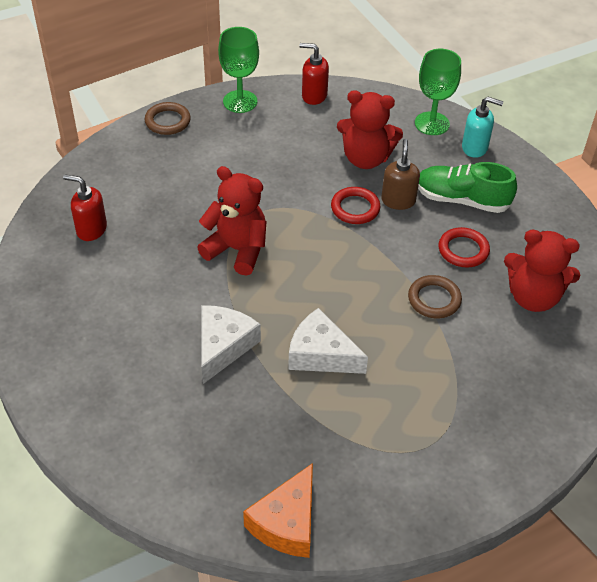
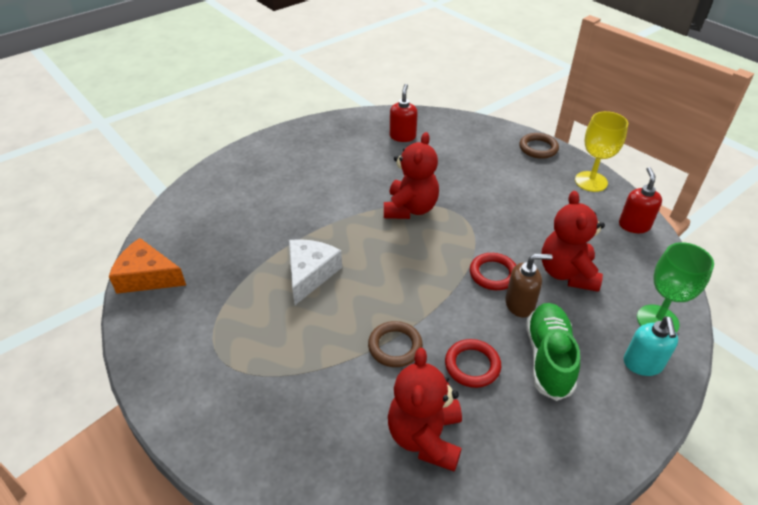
camera: 80 degrees right, 5 degrees down
white cheese [202,305,261,384] -> none
green goblet [218,27,259,113] -> yellow goblet [575,111,628,192]

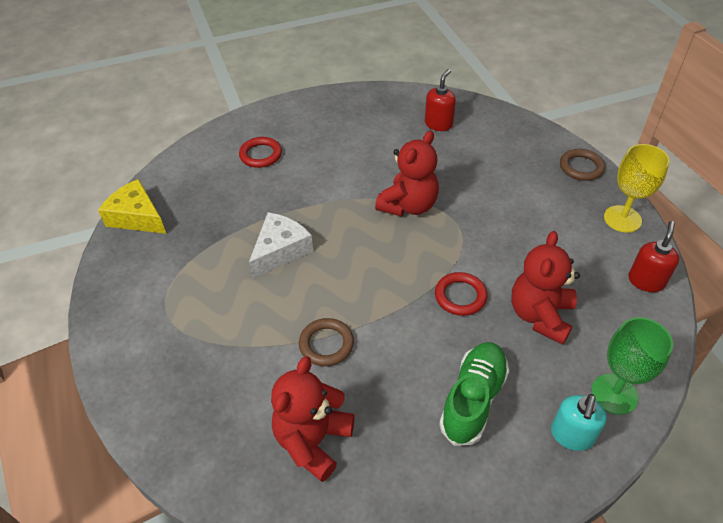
camera: 20 degrees right, 5 degrees up
orange cheese [109,238,186,294] -> yellow cheese [98,179,166,234]
red ring [445,339,501,388] -> red ring moved to [239,137,282,168]
brown soap dispenser [506,254,553,317] -> none

